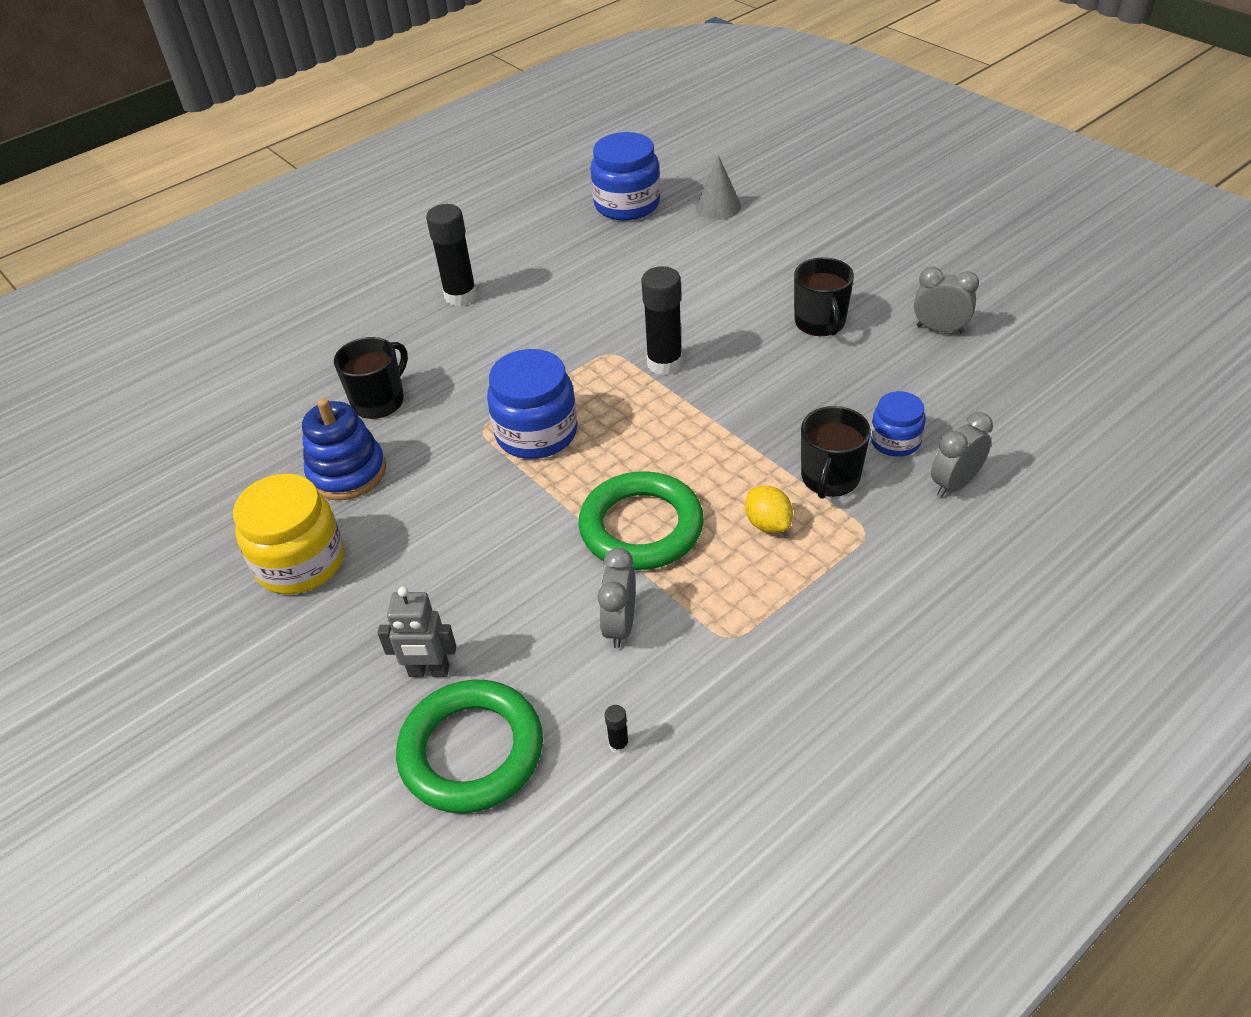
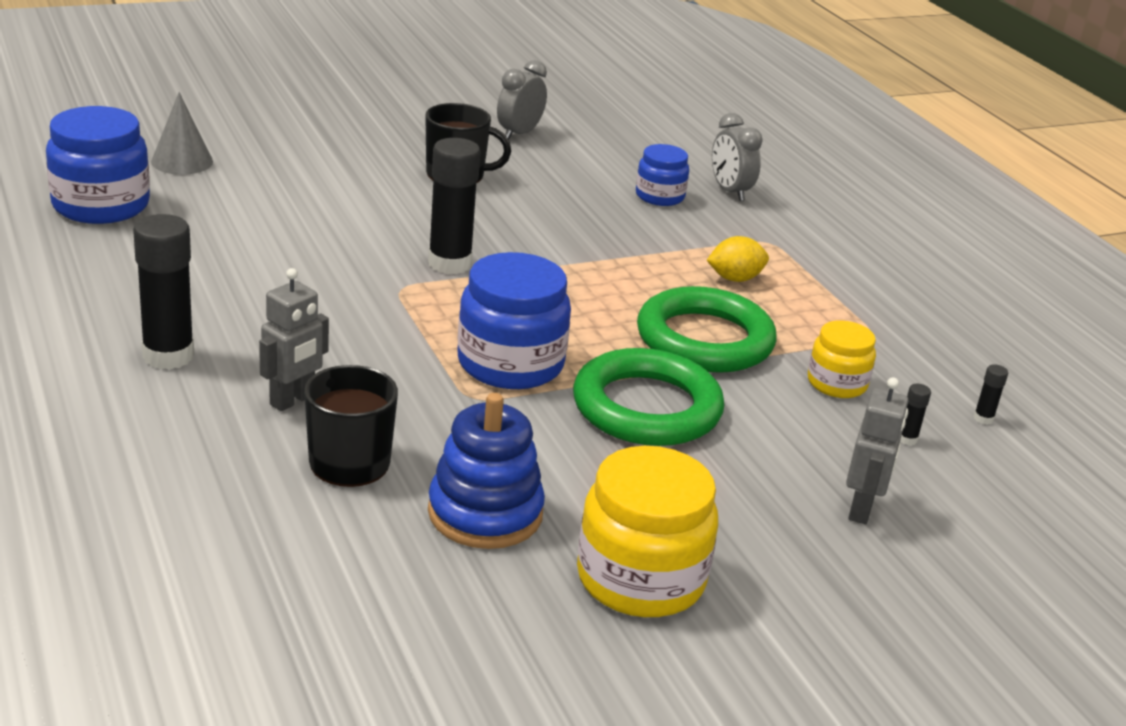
camera: 80 degrees left, 15 degrees down
green ring [396,679,543,813] -> green ring moved to [573,348,724,446]
grey clock [597,548,636,648] -> yellow jar [808,320,876,398]
black mug [801,406,871,499] -> none
none -> grey robot [259,268,329,411]
none -> black glue stick [900,384,931,445]

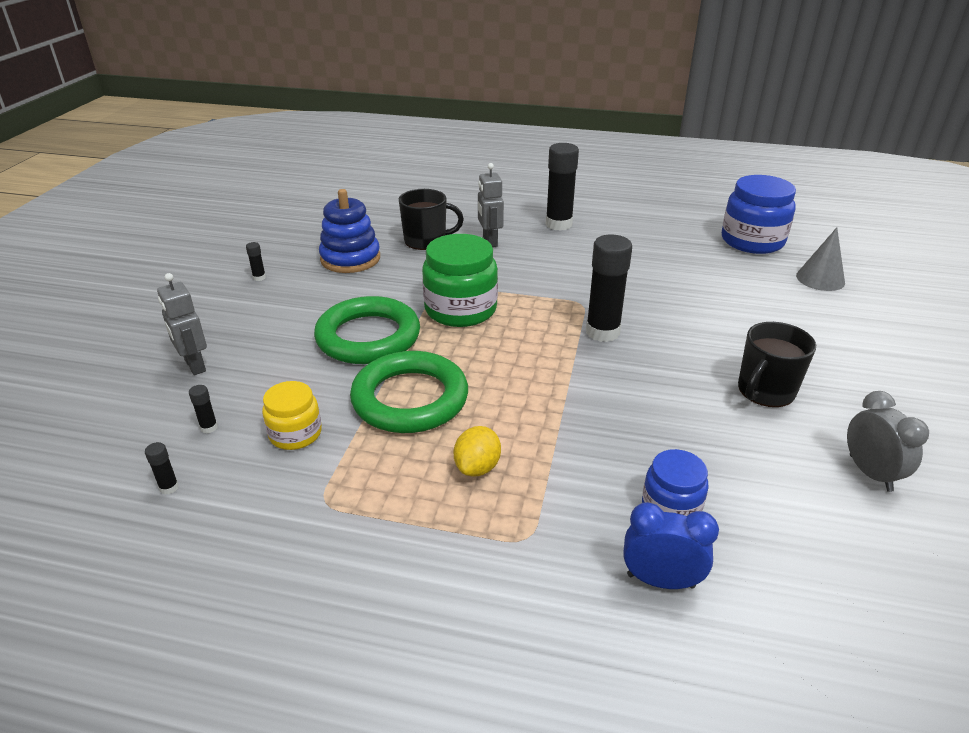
camera: 130 degrees right, 5 degrees up
blue jar [458,252,571,389] -> green jar [422,234,498,327]
yellow jar [577,446,718,617] -> black glue stick [246,242,266,281]
grey clock [712,113,763,201] -> blue clock [623,502,719,589]

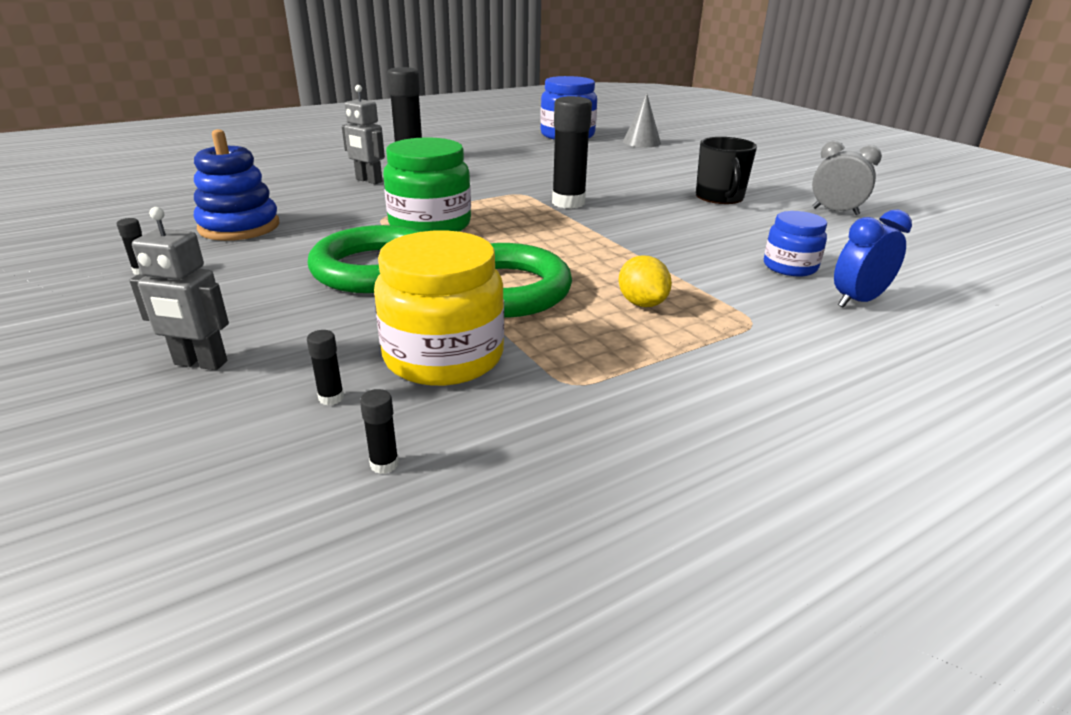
camera: 45 degrees left, 5 degrees down
yellow jar [262,381,322,450] -> yellow jar [374,230,504,386], size x1.72
black mug [399,189,464,250] -> none

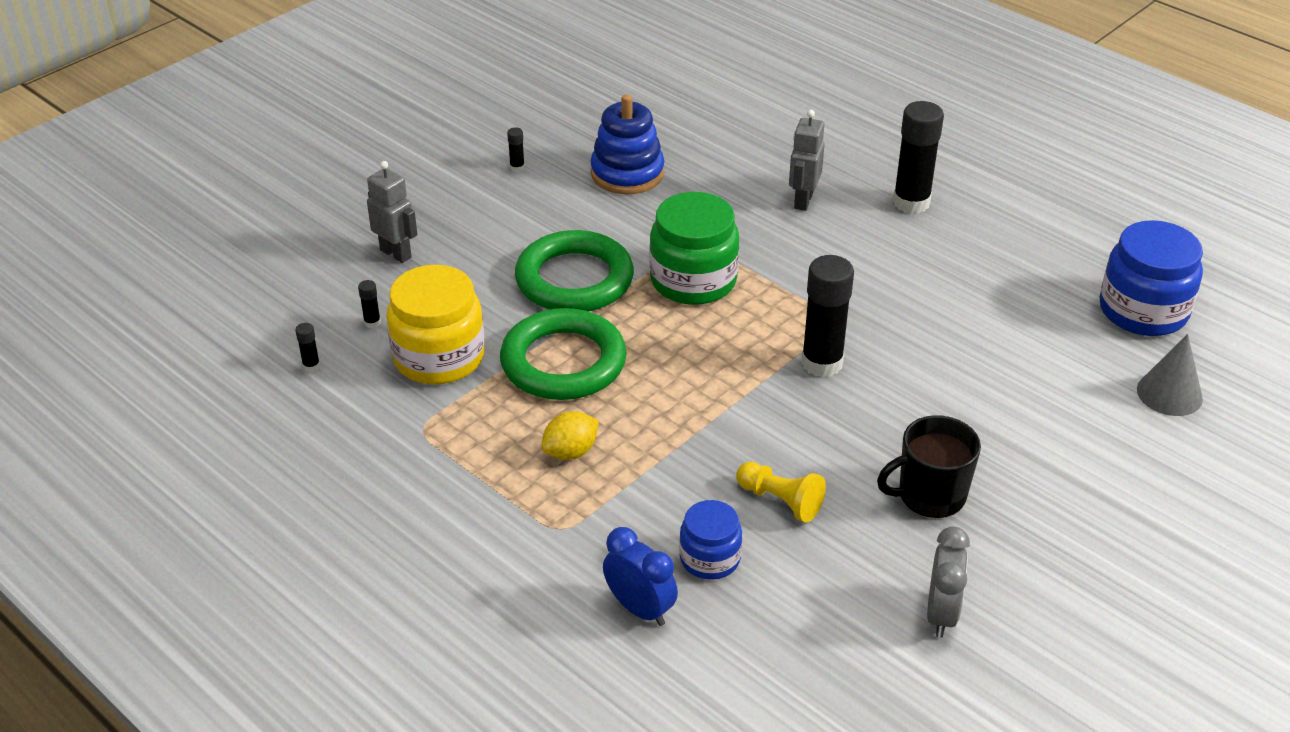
camera: 75 degrees right, 10 degrees up
grey robot [129,207,229,370] -> grey robot turned 135 degrees clockwise [367,161,417,263]
none -> yellow pawn [736,462,826,522]

